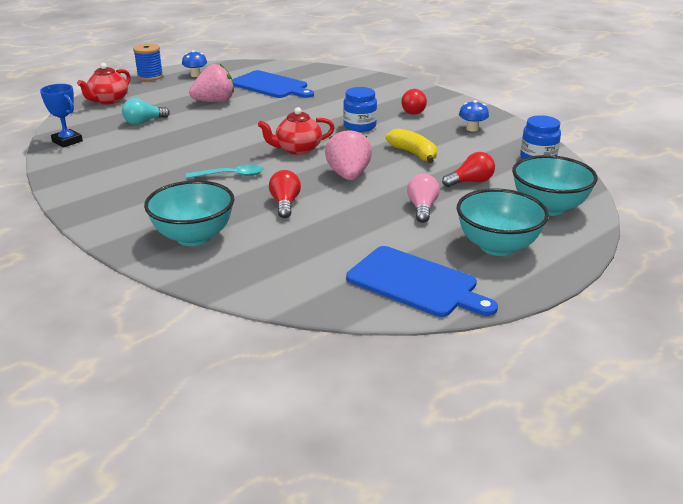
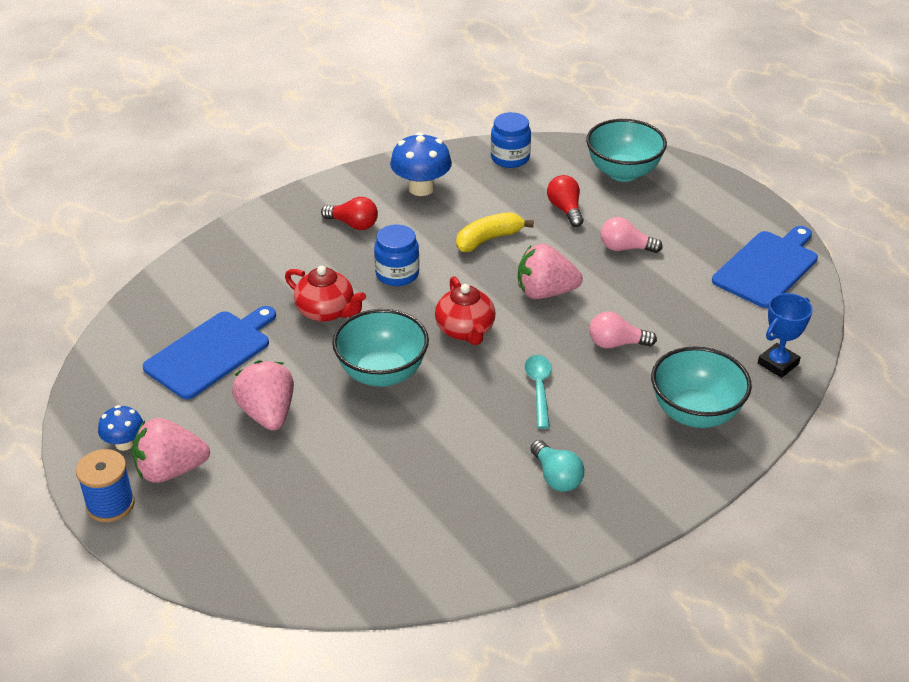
camera: 85 degrees left, 10 degrees up
blue trophy [40,84,83,147] -> blue trophy moved to [758,293,813,378]
red teapot [77,63,131,105] -> red teapot moved to [285,266,366,322]
turquoise light bulb [122,98,170,125] -> turquoise light bulb moved to [530,440,584,492]
red light bulb [269,170,301,218] -> pink light bulb [589,311,657,348]
turquoise bowl [457,188,549,256] -> turquoise bowl moved to [332,309,429,387]
blue mushroom [459,100,489,132] -> blue mushroom [390,132,452,196], size x1.68
none -> pink strawberry [132,418,210,483]

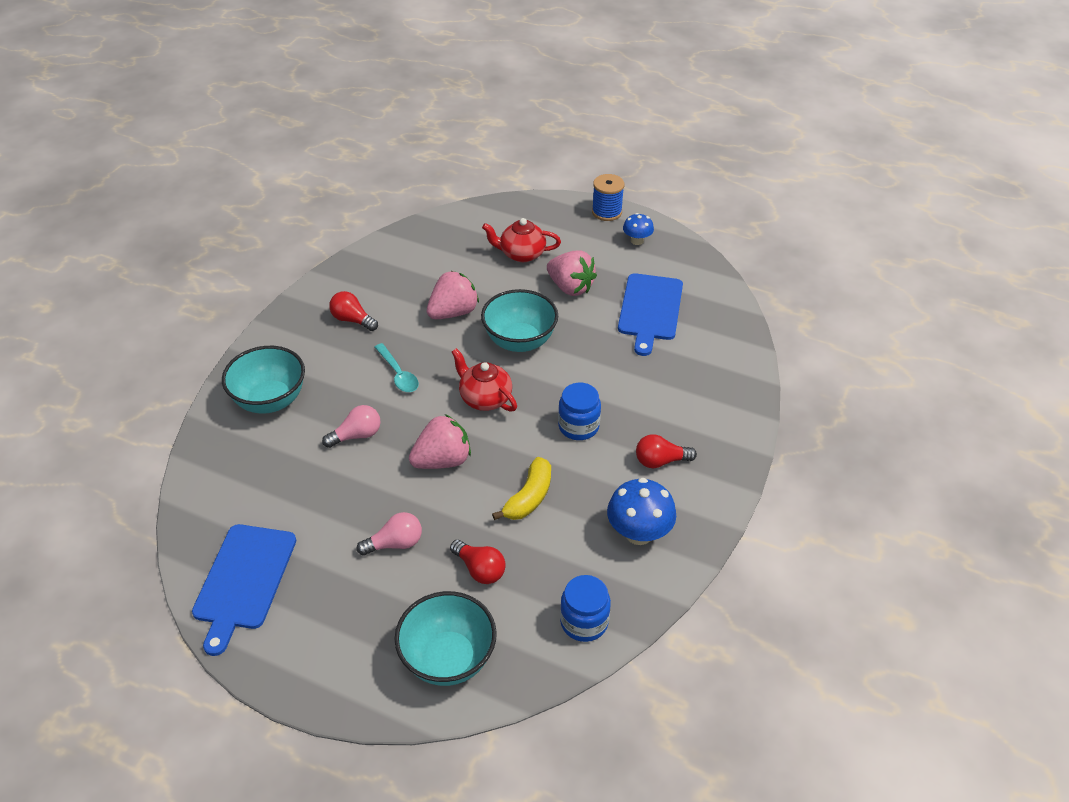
camera: 150 degrees right, 5 degrees up
pink strawberry [132,418,210,483] -> pink strawberry moved to [427,271,479,319]
red teapot [285,266,366,322] -> red teapot moved to [482,218,561,262]
turquoise light bulb [530,440,584,492] -> red light bulb [329,291,378,331]
blue trophy [758,293,813,378] -> none

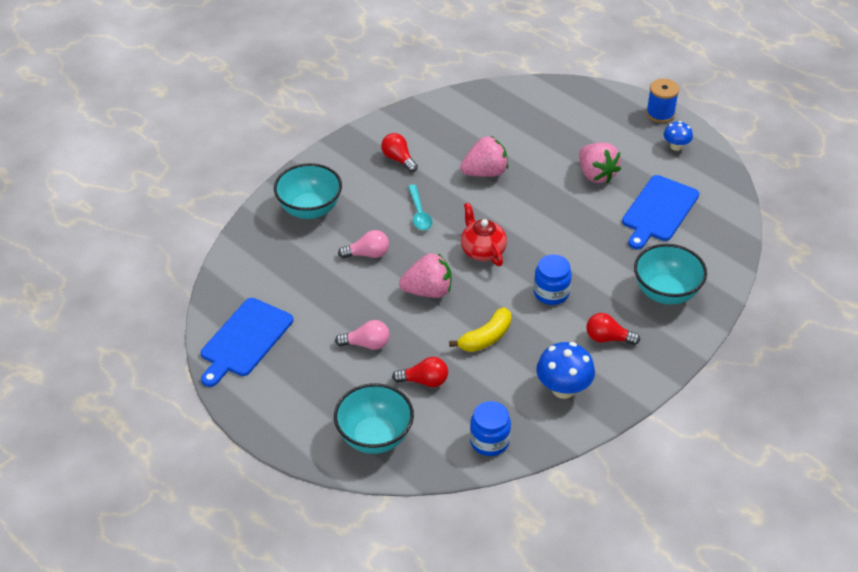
camera: 20 degrees right, 0 degrees up
red light bulb [450,540,506,584] -> red light bulb turned 60 degrees counterclockwise [392,357,448,387]
turquoise bowl [481,289,558,352] -> turquoise bowl moved to [634,244,707,305]
red teapot [482,218,561,262] -> none

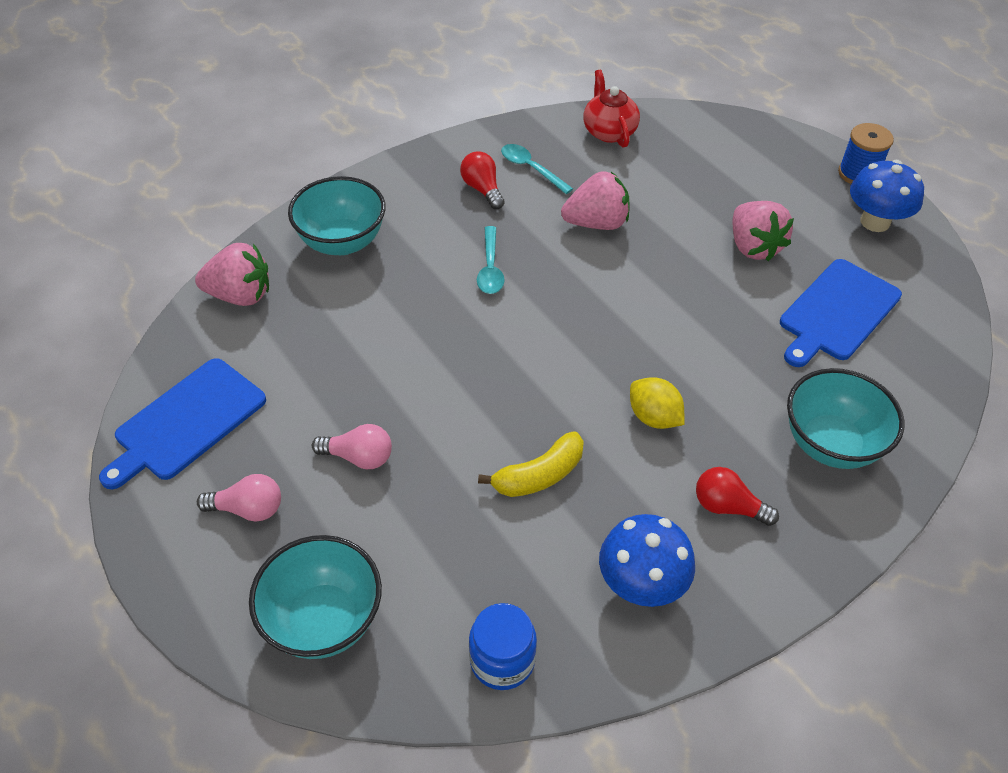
camera: 10 degrees right, 5 degrees up
pink light bulb [338,230,389,258] -> pink light bulb moved to [197,474,281,521]
red light bulb [392,357,448,387] -> none
pink strawberry [399,253,451,298] -> pink strawberry moved to [195,243,269,306]
red teapot [461,203,507,266] -> red teapot moved to [583,70,640,147]
blue jar [534,254,572,305] -> yellow lemon [630,377,685,429]
blue mushroom [664,121,693,151] -> blue mushroom [850,160,924,232], size x1.68
none -> turquoise spoon [501,144,573,194]

